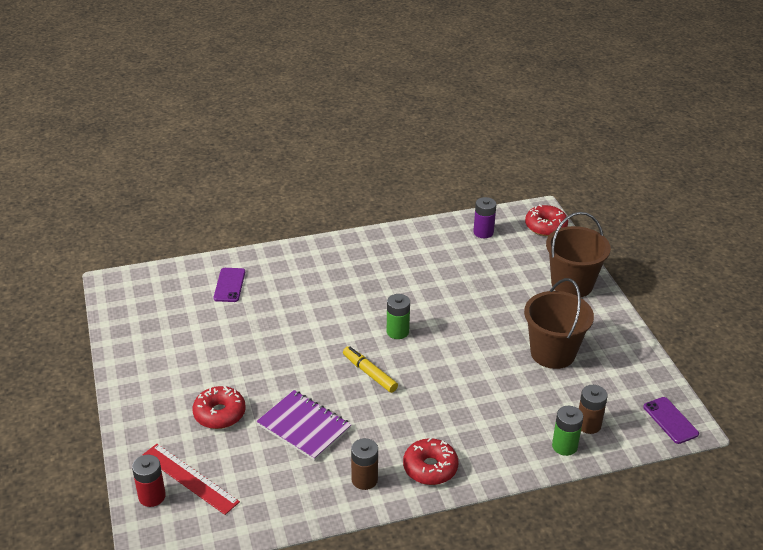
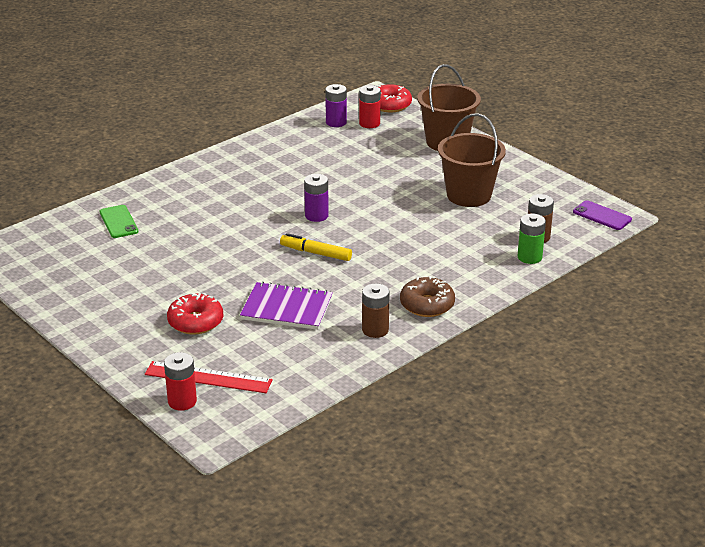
camera: 25 degrees left, 5 degrees down
purple phone [213,268,245,302] -> green phone [100,205,139,238]
green battery [387,294,410,339] -> purple battery [304,174,329,222]
red donut [403,438,458,485] -> brown donut [400,276,455,317]
none -> red battery [359,85,381,128]

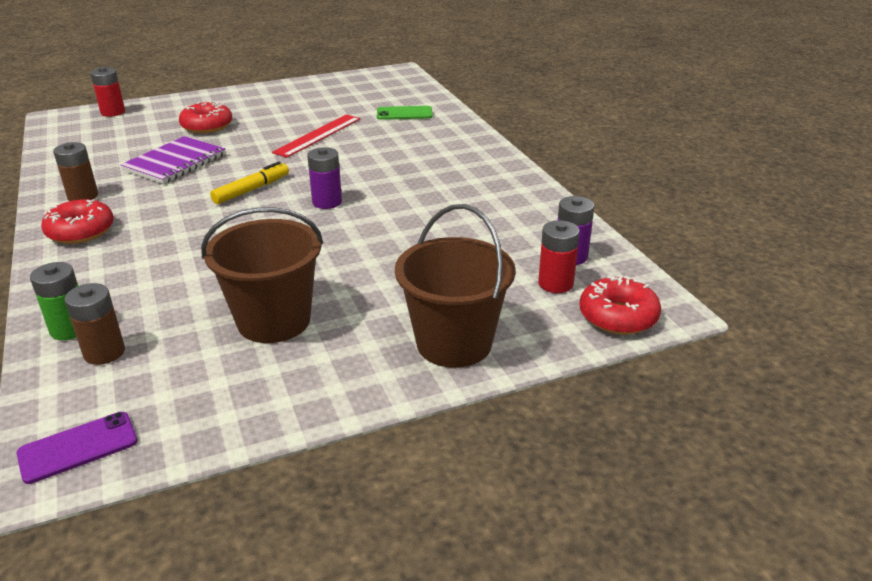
camera: 110 degrees right, 0 degrees up
red ruler [145,361,272,393] -> red ruler moved to [272,115,361,158]
brown donut [400,276,455,317] -> red donut [41,199,114,244]

